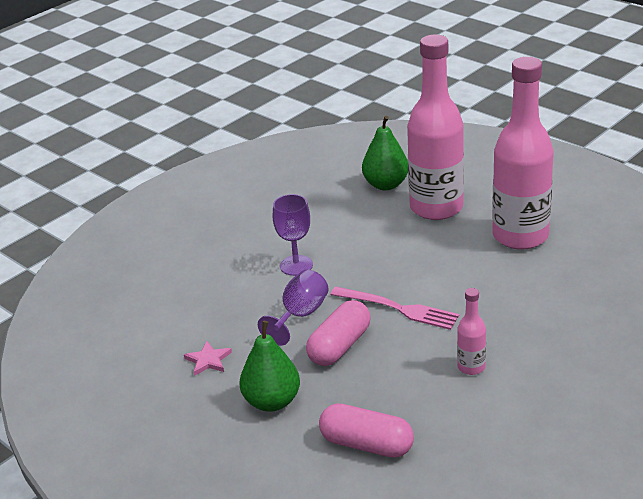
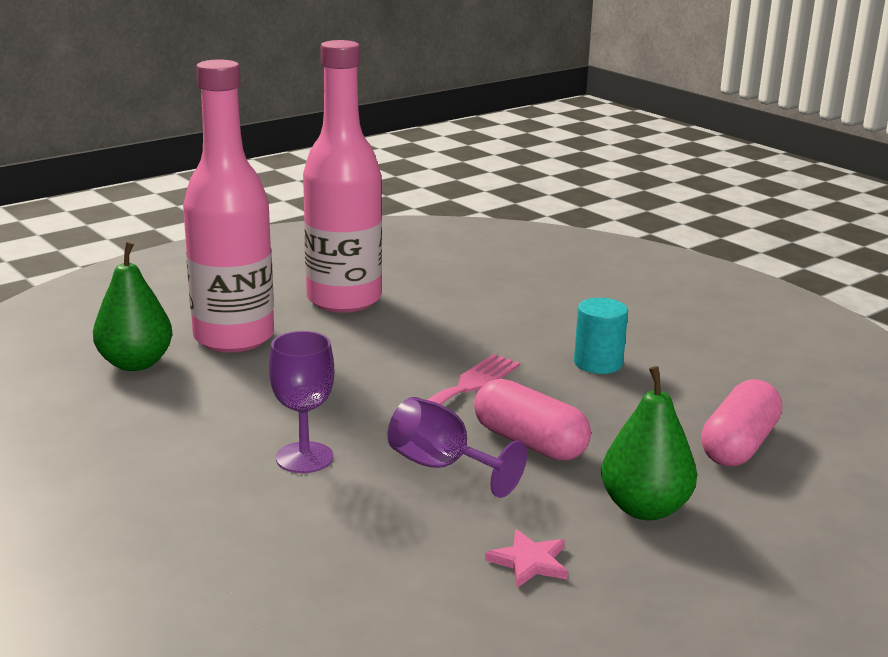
camera: 85 degrees left, 10 degrees down
pink bottle [457,288,486,375] -> turquoise cylinder [574,298,628,374]

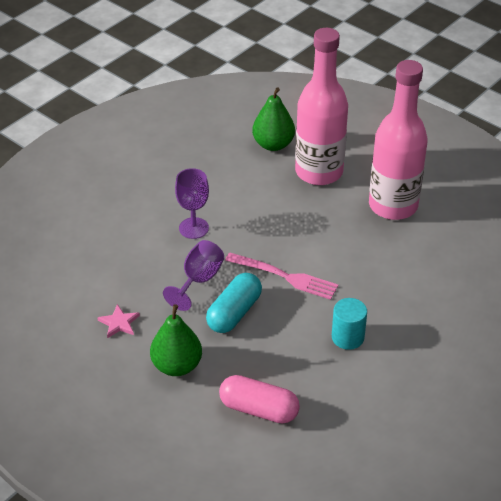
camera: 80 degrees right, 20 degrees up
pink capsule [474,379,591,461] -> turquoise capsule [206,273,262,333]

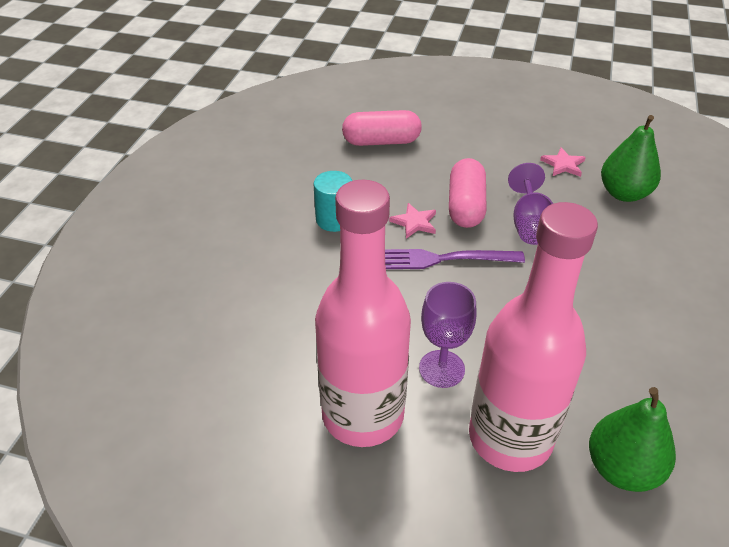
camera: 155 degrees right, 0 degrees up
green pear [150,304,202,376] -> green pear moved to [601,115,661,202]
purple goblet [175,168,209,239] -> purple goblet moved to [419,282,477,388]
turquoise capsule [206,273,262,333] -> pink capsule [449,158,487,228]
pink fork [225,253,338,300] -> purple fork [385,249,525,269]
none -> pink star [389,203,436,238]

